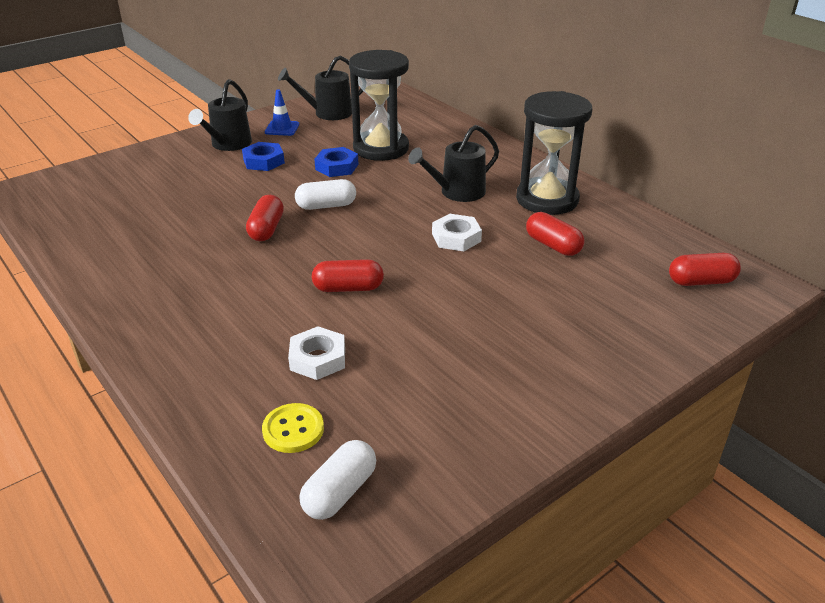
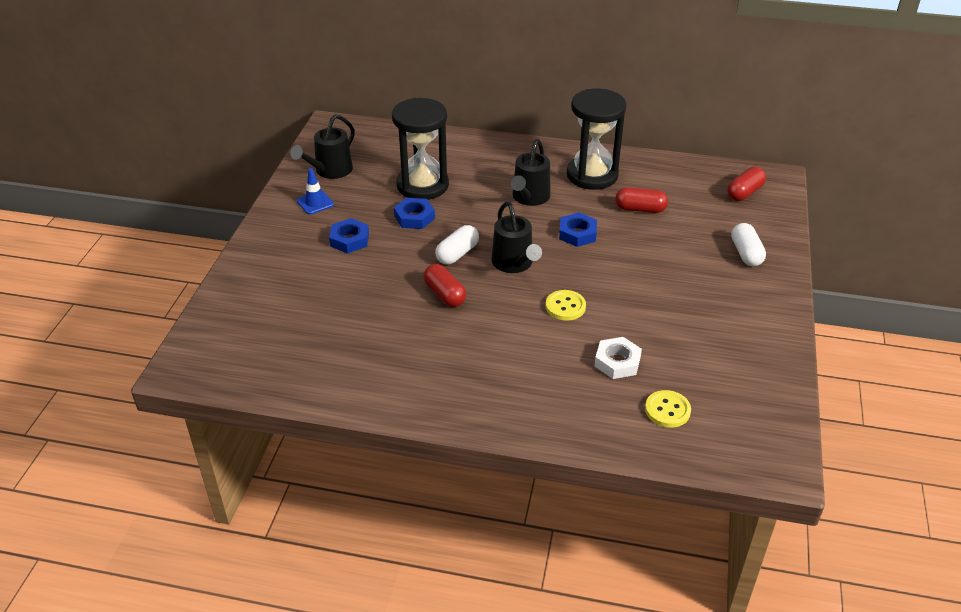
camera: 40 degrees left, 5 degrees up
black watering can [188,79,252,151] -> black watering can moved to [492,201,542,273]
white capsule [299,440,376,520] -> white capsule moved to [731,223,766,266]
red capsule [312,259,384,292] -> yellow button [545,290,586,321]
white nut [432,214,482,251] -> blue nut [559,212,597,247]

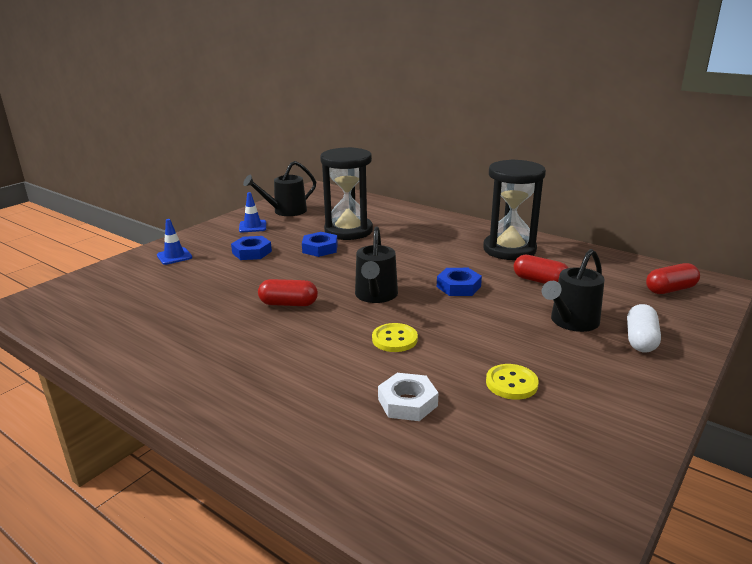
camera: 25 degrees right, 15 degrees down
red capsule [423,264,466,307] -> red capsule turned 75 degrees counterclockwise [258,279,318,306]
white capsule [435,225,479,264] -> none
black watering can [511,139,551,206] -> black watering can moved to [542,249,605,332]
yellow button [645,390,691,428] -> yellow button moved to [486,364,539,400]
none -> blue traffic cone [157,219,192,265]

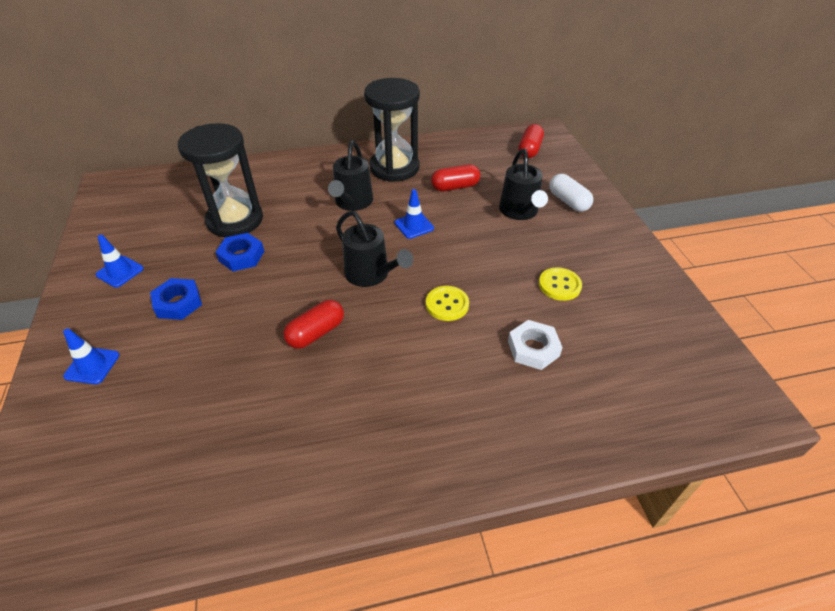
camera: 50 degrees left, 20 degrees up
black watering can [243,161,316,216] -> black watering can moved to [328,140,373,211]
blue nut [437,268,482,296] -> blue traffic cone [395,189,434,239]

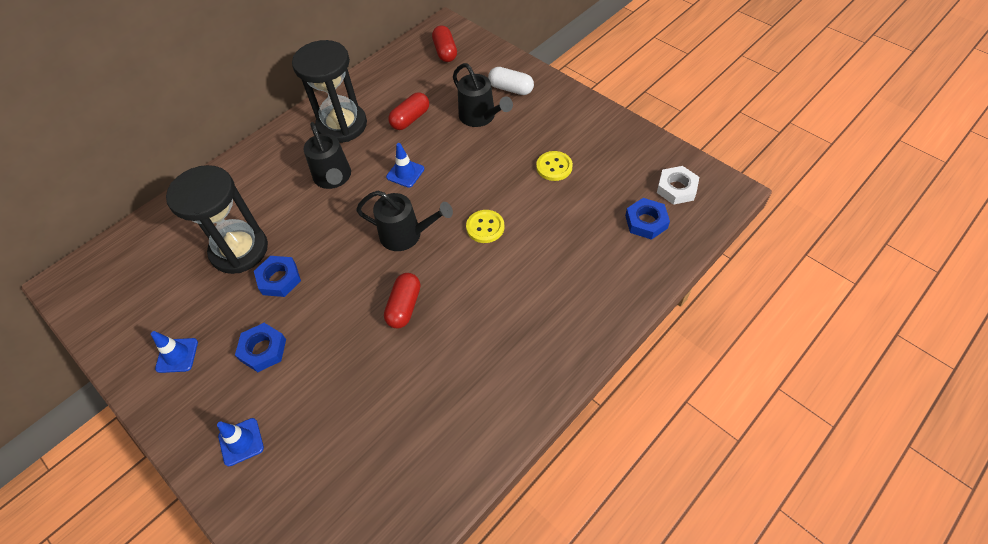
camera: 30 degrees left, 10 degrees up
white nut [508,320,563,370] -> white nut moved to [657,166,699,205]
none -> blue nut [625,198,670,240]

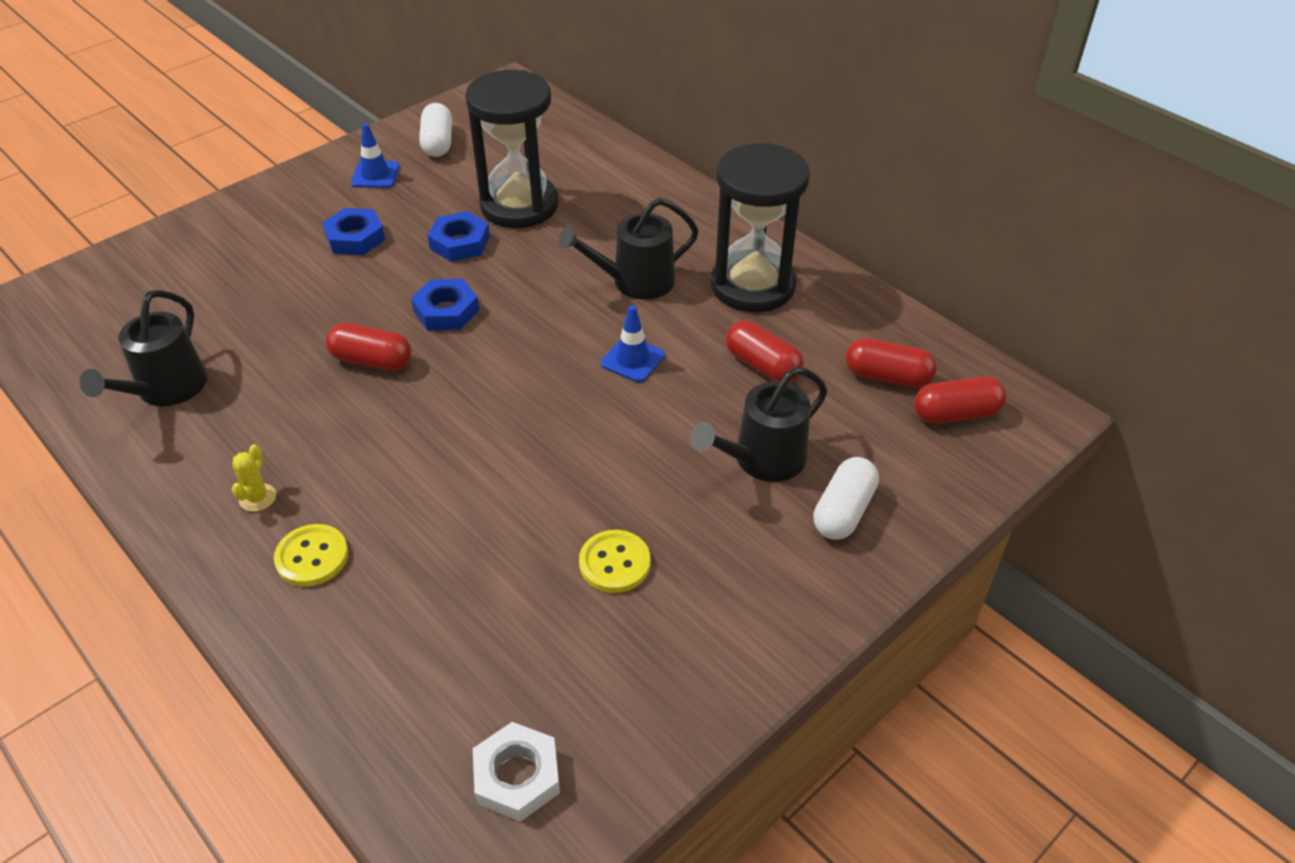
camera: 90 degrees right, 10 degrees down
blue traffic cone [217,418,264,466] -> none
black watering can [356,191,453,251] -> black watering can moved to [80,290,207,406]
yellow button [466,210,504,243] -> yellow button moved to [274,524,348,587]
blue nut [625,198,670,240] -> blue nut moved to [411,279,479,330]
none -> yellow cactus [232,444,276,512]
none -> white capsule [419,103,452,157]
none -> red capsule [846,338,937,387]

